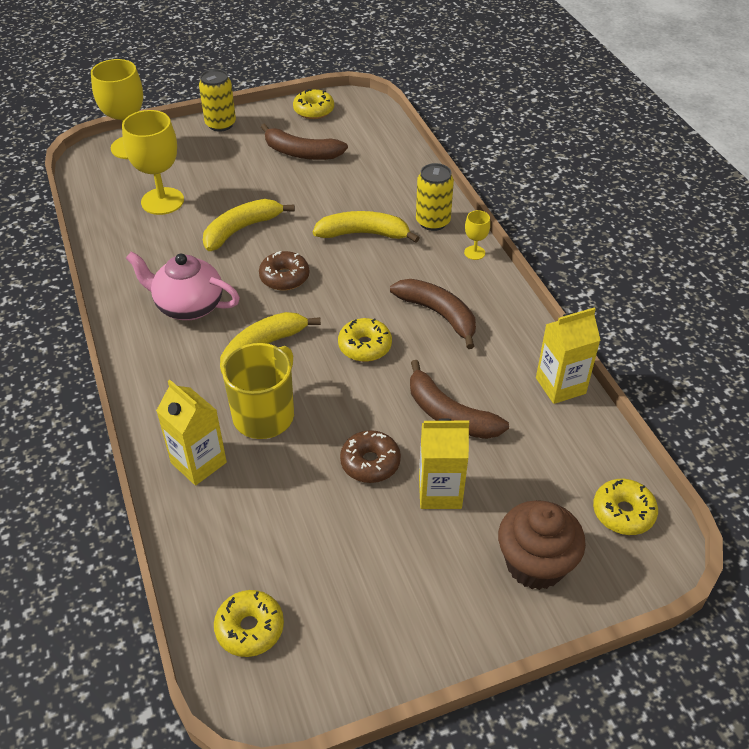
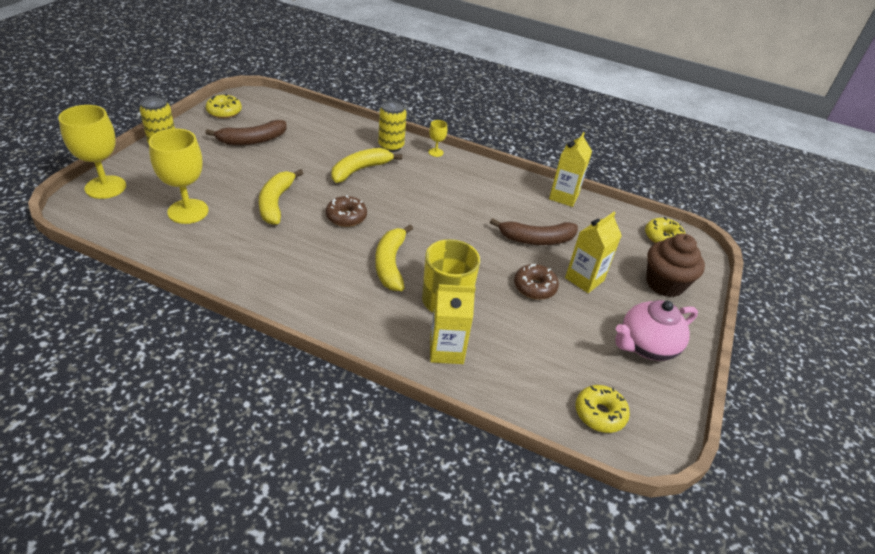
camera: 50 degrees left, 5 degrees down
pink teapot [126,251,240,320] -> pink teapot moved to [616,300,698,361]
yellow donut [338,318,392,362] -> none
brown banana [390,279,476,349] -> none

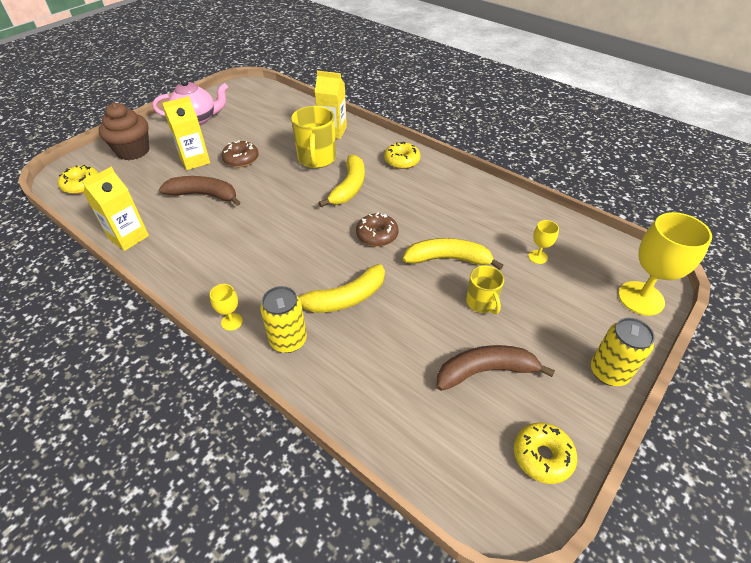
camera: 160 degrees left, 5 degrees up
yellow goblet [149,128,209,224] -> yellow goblet [528,220,559,264], size x0.47
yellow banana [259,169,303,225] -> yellow banana turned 105 degrees counterclockwise [403,238,504,270]
yellow donut [576,385,630,433] -> yellow donut moved to [384,142,421,169]
none -> yellow mug [466,265,504,314]

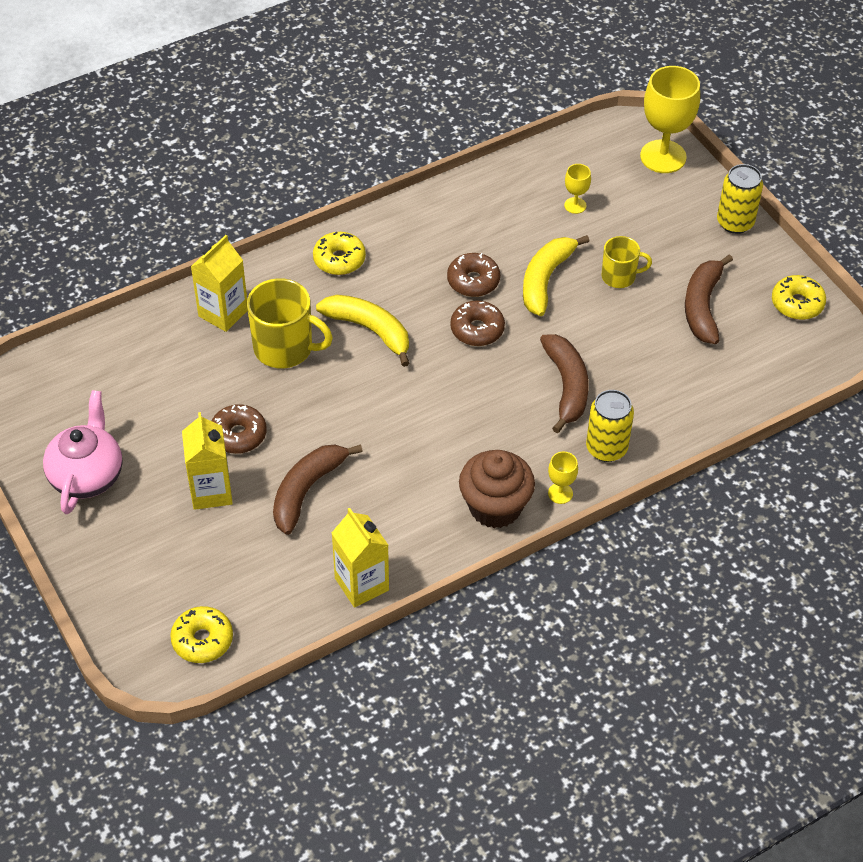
camera: 70 degrees left, 5 degrees up
brown cupcake [99,103,149,160] -> brown cupcake moved to [459,450,535,528]
yellow banana [299,264,385,313] -> brown banana [540,334,589,433]
none -> brown donut [447,253,500,297]

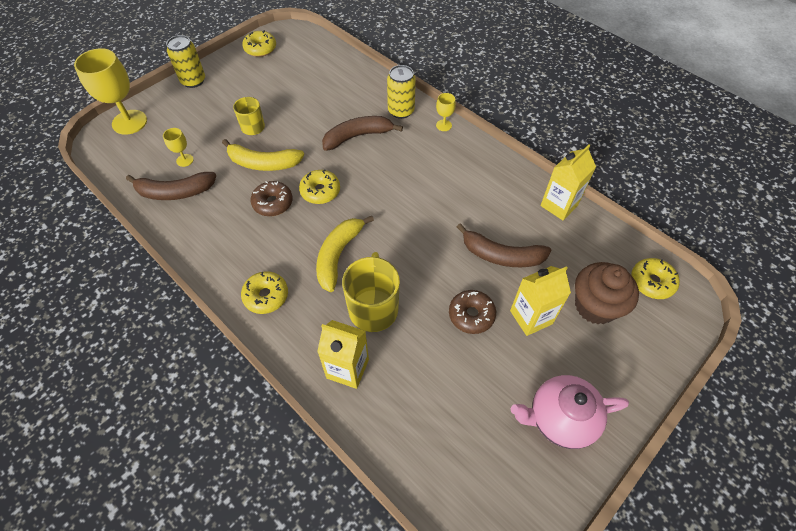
camera: 105 degrees left, 5 degrees up
brown donut [450,300,505,346] -> yellow donut [299,169,340,204]
brown cupcake [459,450,535,528] -> brown cupcake moved to [575,262,639,324]
brown banana [685,254,733,344] -> brown banana moved to [126,172,216,200]

